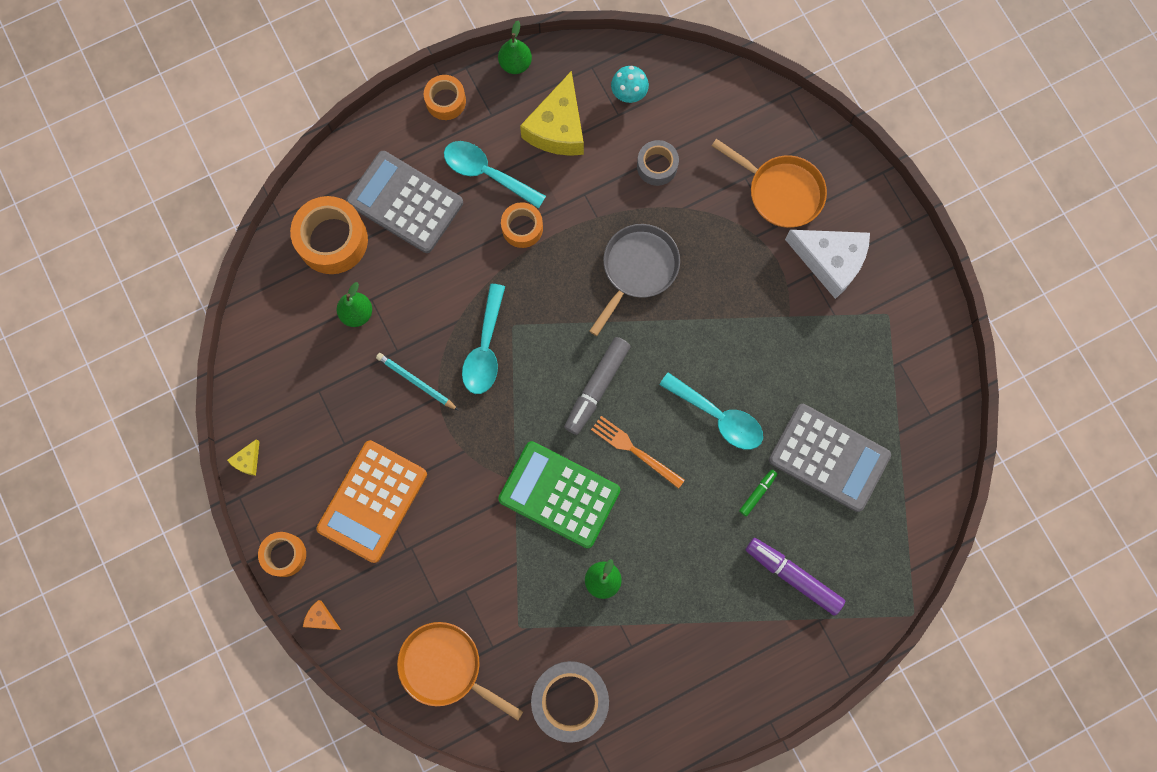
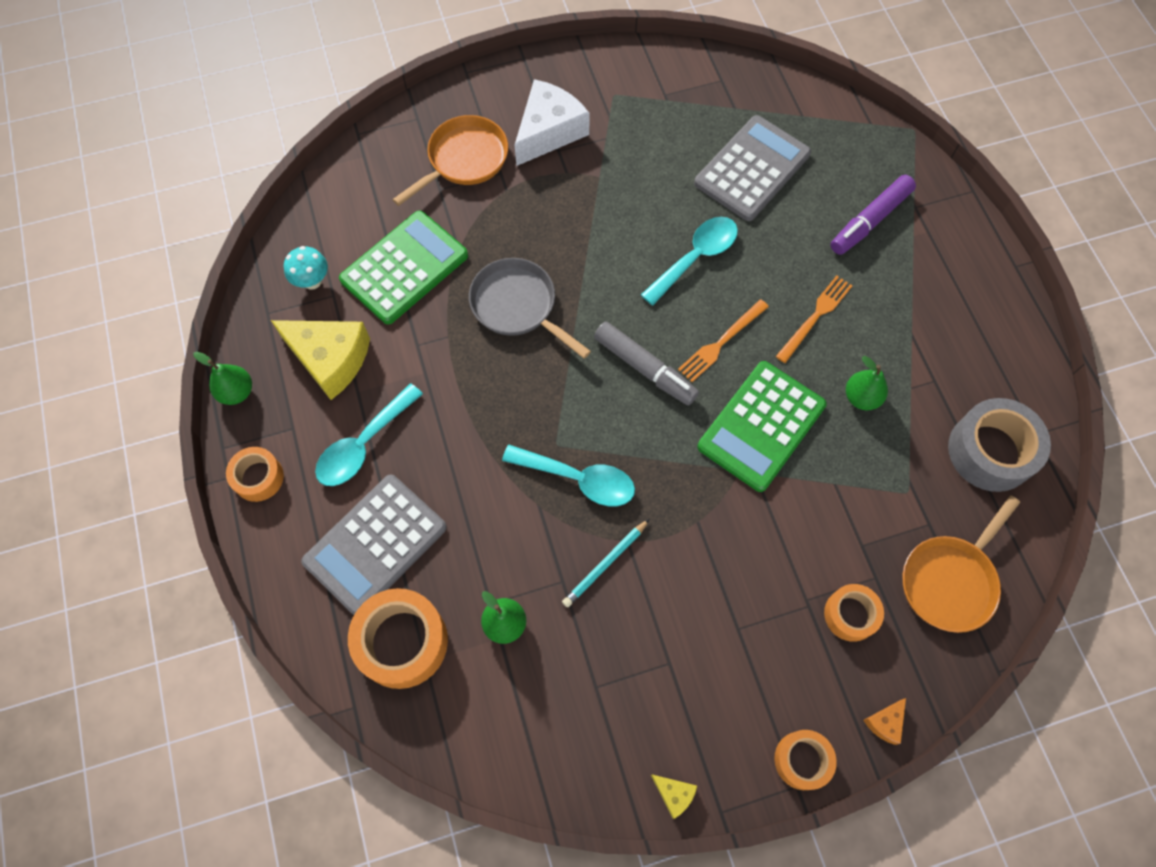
camera: 80 degrees left, 10 degrees down
orange calculator [316,440,427,563] -> none
orange tape [501,202,543,248] -> orange tape moved to [824,584,884,642]
grey tape [637,140,679,186] -> green calculator [339,211,468,325]
green marker [739,470,777,517] -> none
none -> orange fork [776,276,853,363]

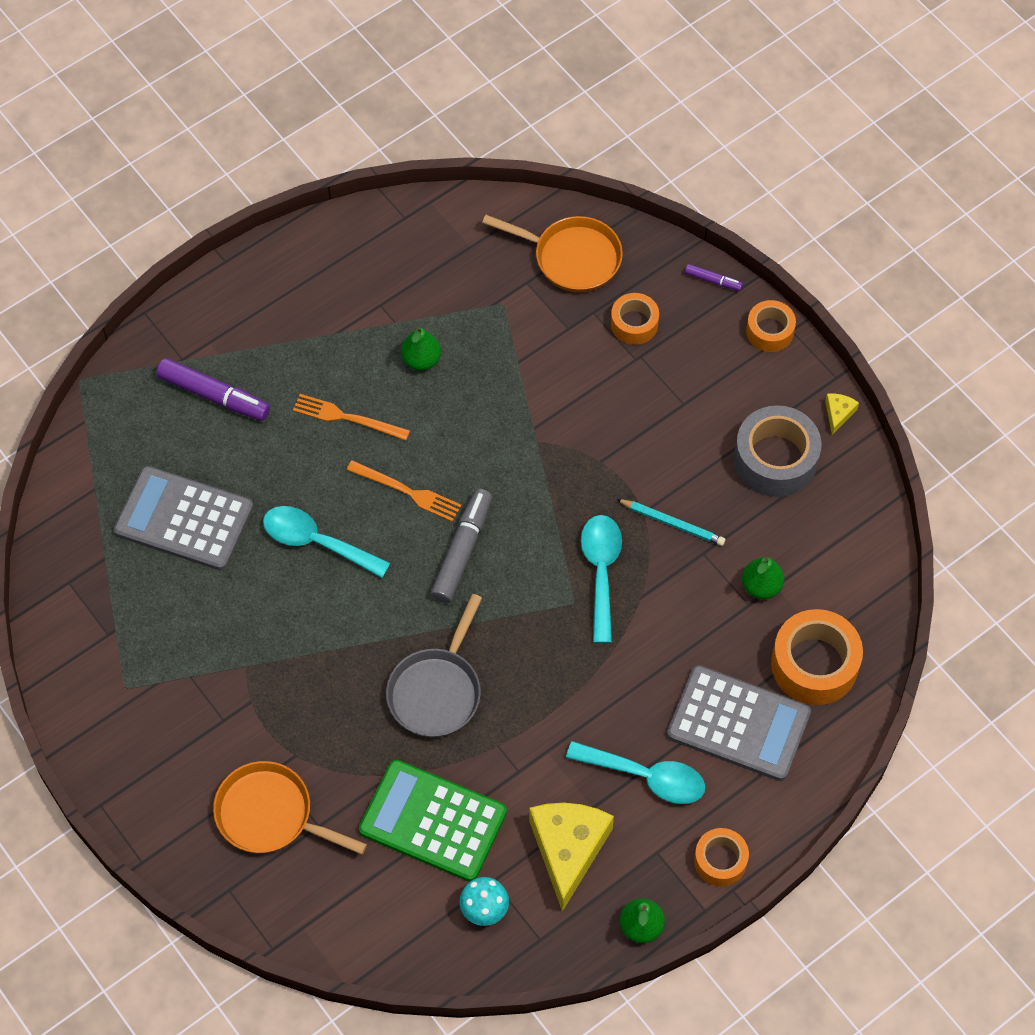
camera: 110 degrees left, 5 degrees down
white cheese [515,79,590,166] -> none
green calculator [697,361,827,492] -> none
orange cheese [863,698,906,745] -> purple marker [685,264,743,291]
grey tape [948,398,1051,492] -> grey tape moved to [734,405,822,497]

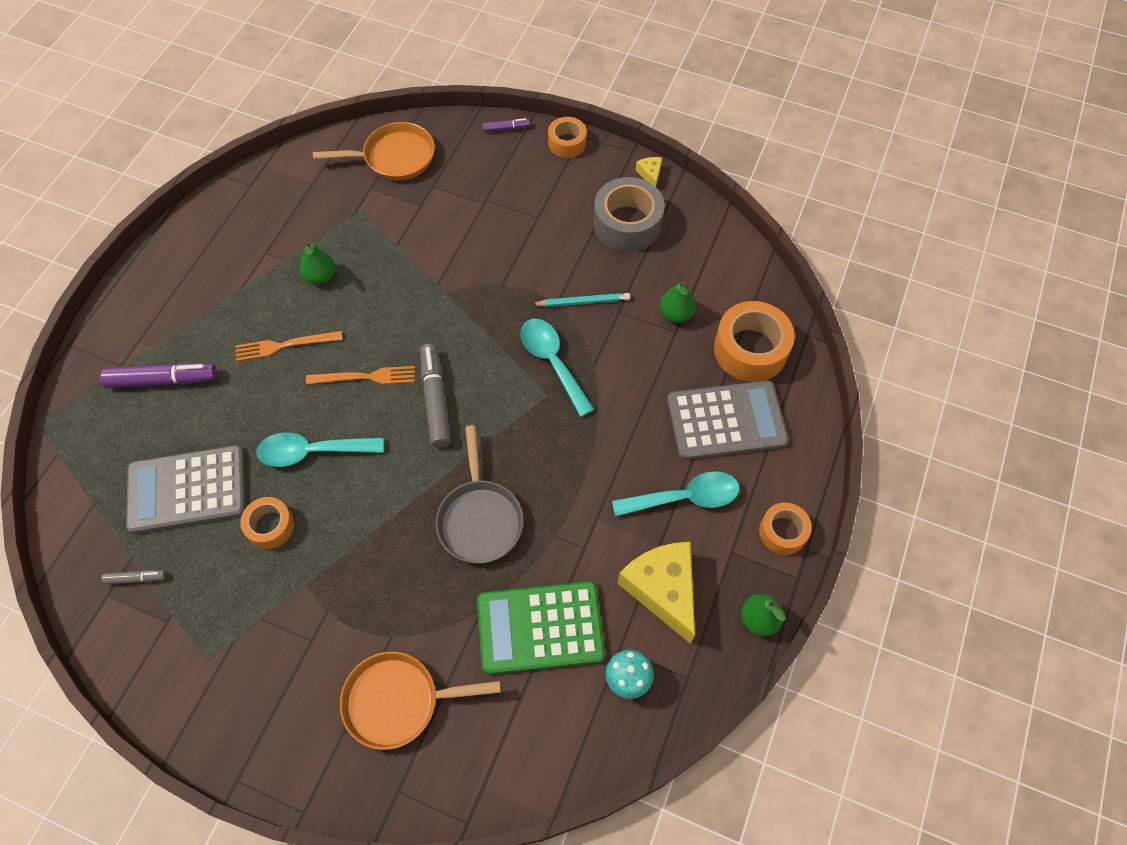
camera: 30 degrees left, 0 degrees up
orange tape [611,293,659,345] -> orange tape moved to [240,497,294,549]
none -> grey marker [101,570,166,585]

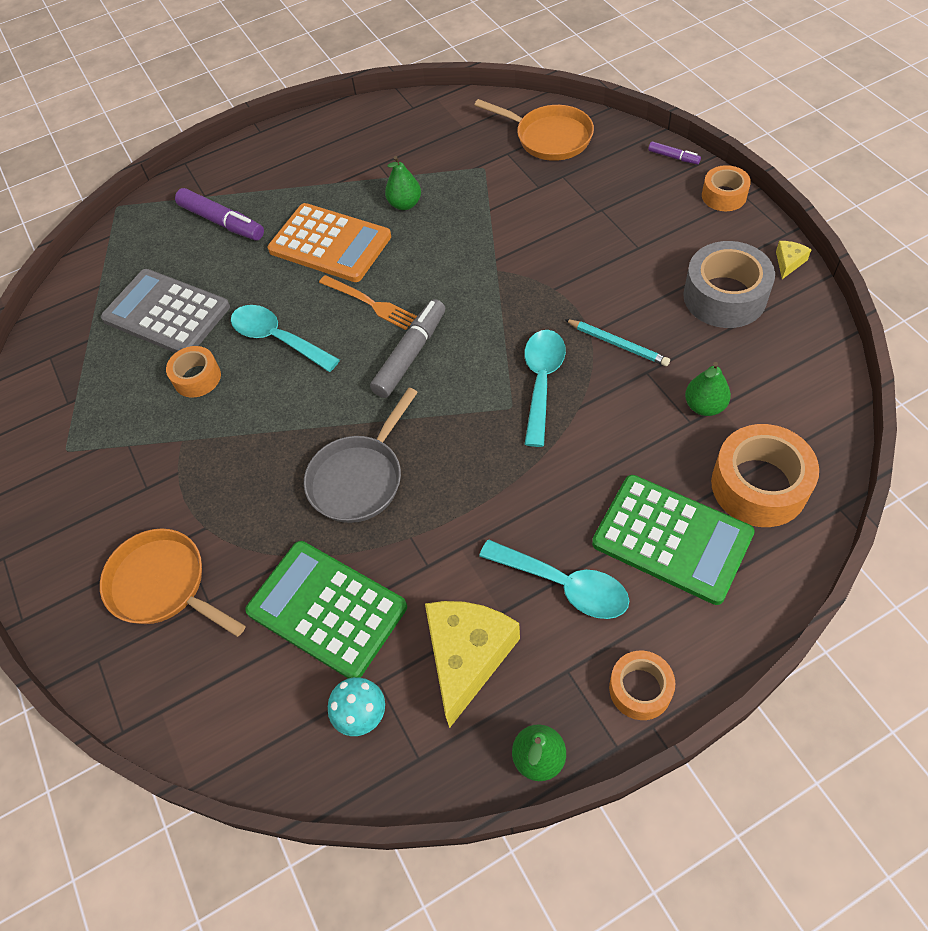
camera: 45 degrees right, 5 degrees down
grey marker [101,570,166,585] -> none
orange fork [235,331,343,361] -> orange calculator [268,203,391,282]
grey calculator [667,380,789,460] -> green calculator [592,475,755,605]

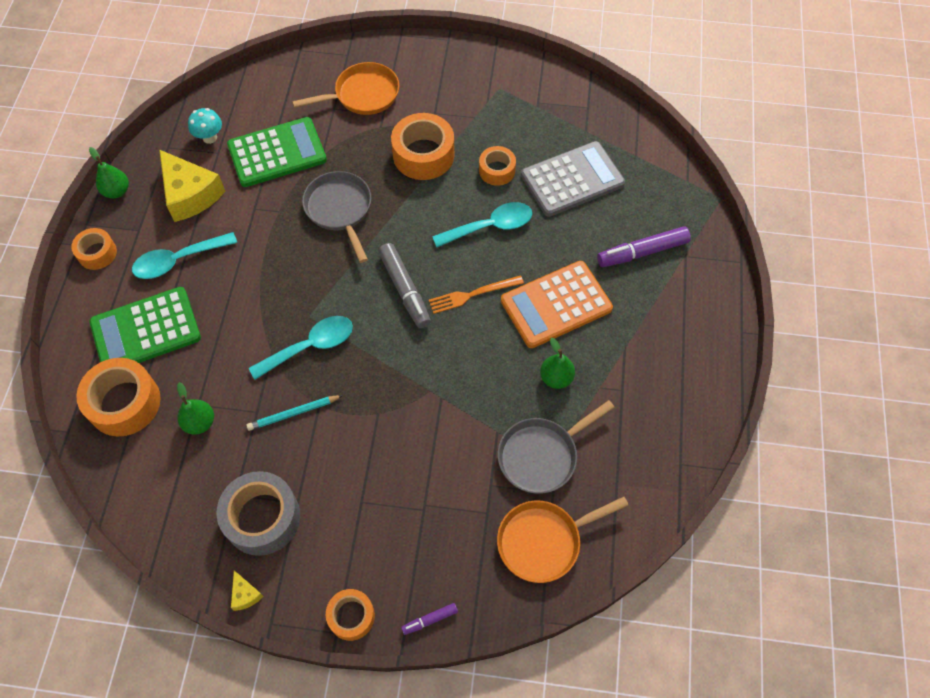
camera: 120 degrees right, 5 degrees up
turquoise spoon [524,330,566,447] -> turquoise spoon turned 75 degrees counterclockwise [249,316,353,380]
none -> orange tape [391,113,454,180]
none -> grey pan [498,400,615,494]

